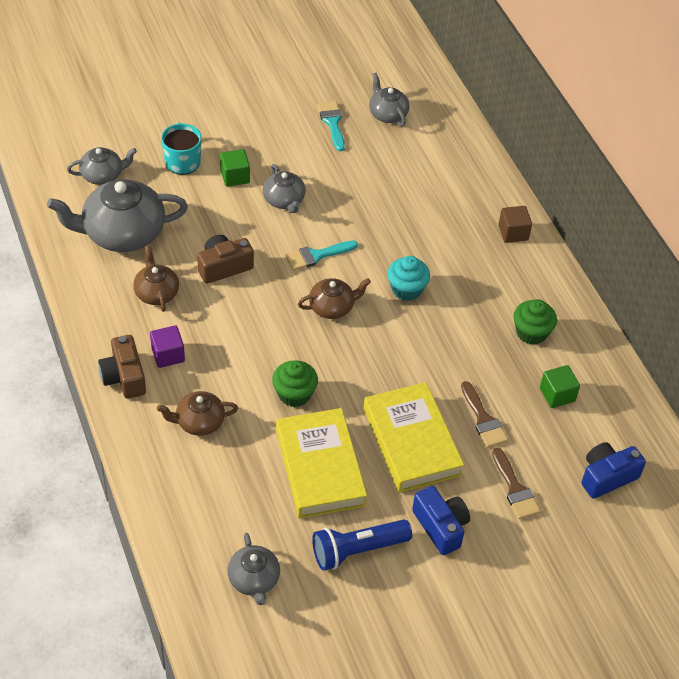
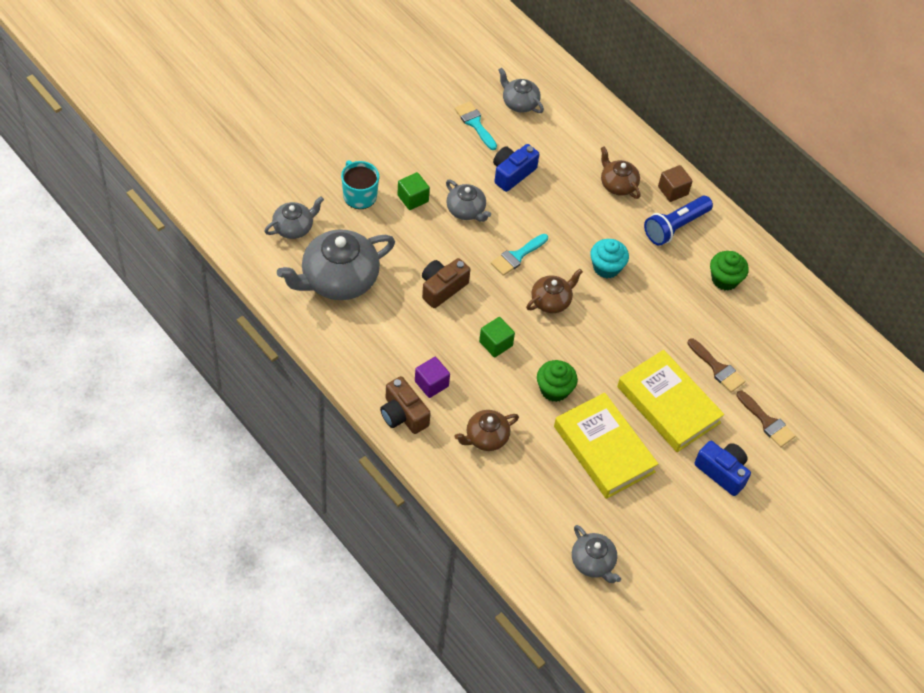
camera: 20 degrees left, 5 degrees up
brown teapot [133,245,179,312] -> brown teapot moved to [601,146,640,199]
blue flashlight [312,520,412,571] -> blue flashlight moved to [644,196,713,246]
green cube [540,365,580,408] -> green cube moved to [479,317,515,357]
blue camera [581,442,646,499] -> blue camera moved to [493,144,539,192]

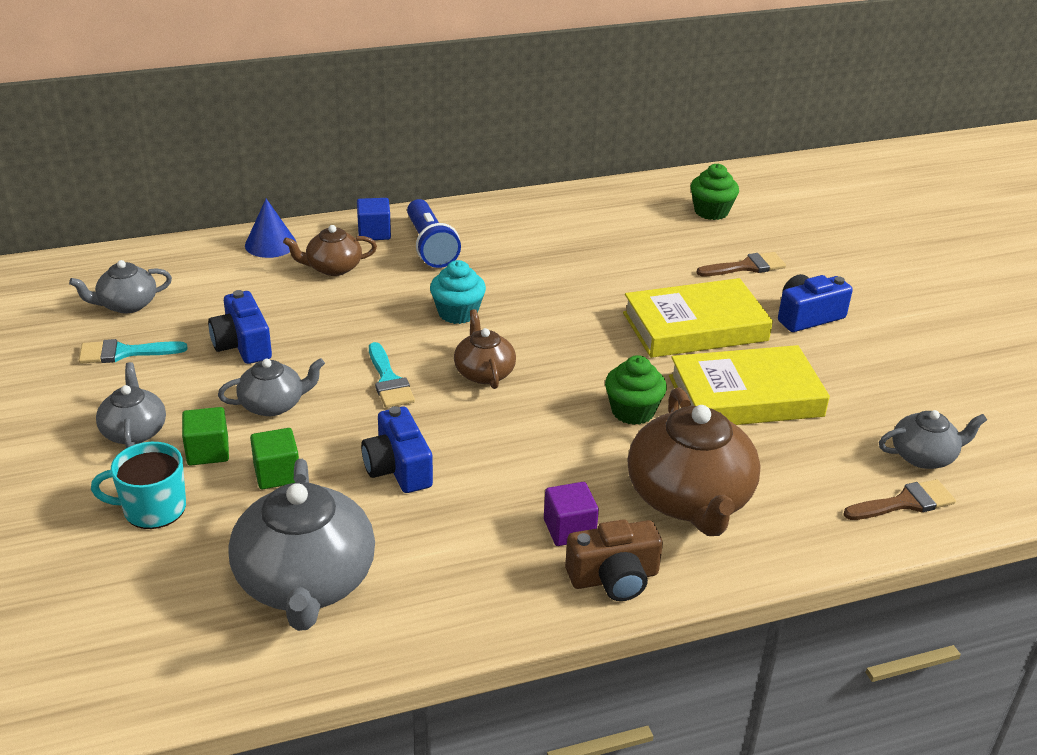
camera: 65 degrees left, 20 degrees down
grey teapot [264,197,324,239] -> grey teapot moved to [96,362,166,448]
brown camera [422,258,470,308] -> blue camera [361,406,433,493]
brown teapot [455,410,519,451] -> brown teapot [627,388,760,536], size x1.87
green cube [479,317,515,357] -> green cube moved to [250,428,299,489]
brown cube [658,165,692,202] -> blue cube [357,198,391,240]
brown brush [688,338,745,393] -> brown brush moved to [843,479,956,520]
green cupcake [710,251,749,291] -> green cupcake moved to [691,164,739,220]
none -> blue cone [245,199,297,258]

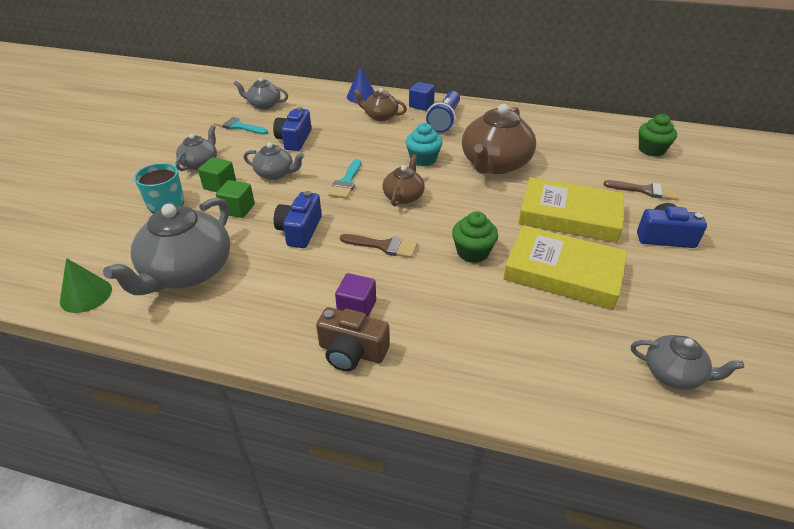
camera: 35 degrees right, 5 degrees up
brown teapot [627,388,760,536] -> brown teapot moved to [462,104,536,174]
brown brush [843,479,956,520] -> brown brush moved to [340,234,418,258]
none -> green cone [60,258,112,313]

